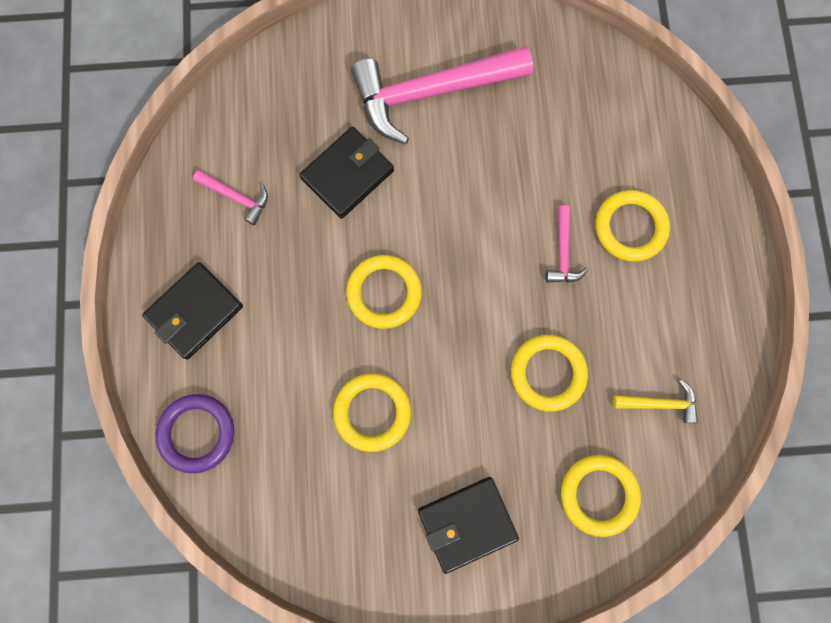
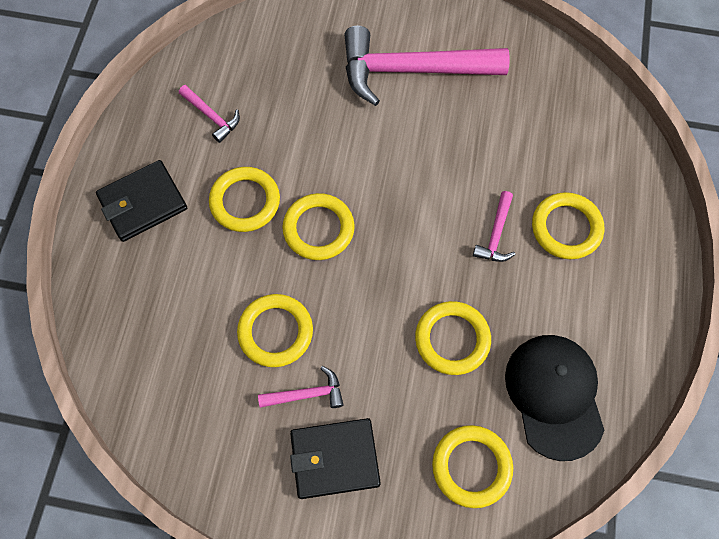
camera: 15 degrees right, 10 degrees down
purple ring [156,394,234,474] -> none
black wallet [299,127,394,219] -> none
yellow hammer [613,379,698,423] -> black cap [505,335,605,461]
none -> yellow ring [209,167,280,232]
none -> pink hammer [258,366,344,408]

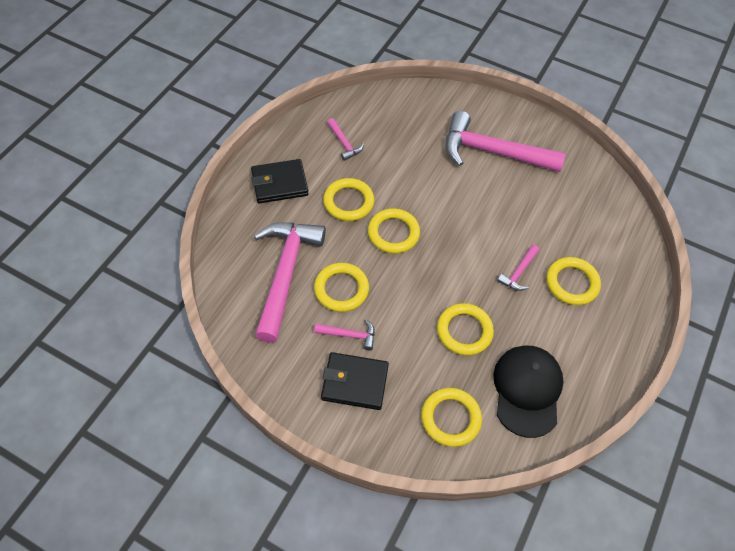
camera: 15 degrees right, 10 degrees down
none -> pink hammer [254,222,326,343]

